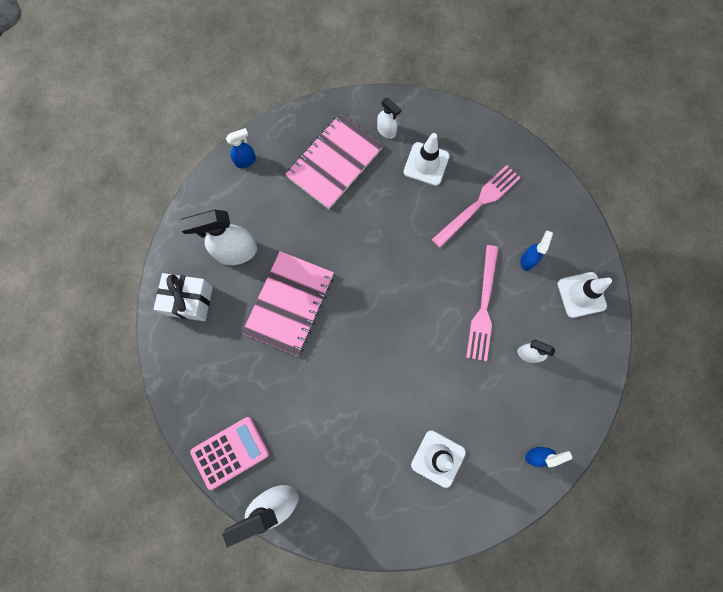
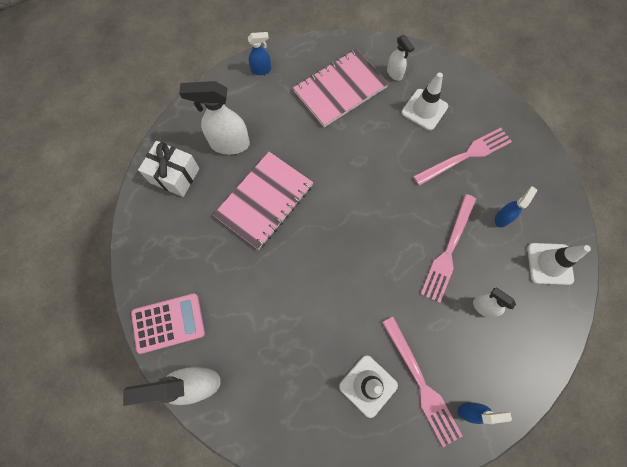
camera: 15 degrees right, 5 degrees down
none -> pink fork [382,317,462,447]

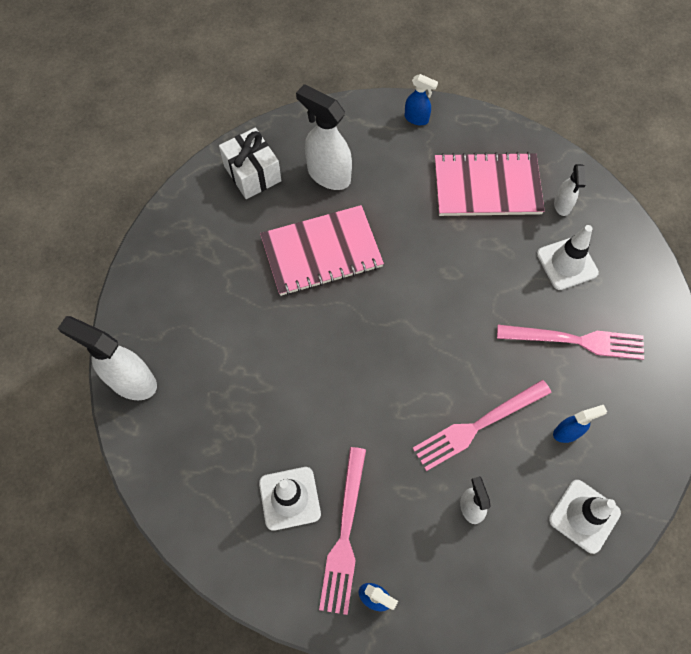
camera: 35 degrees right, 5 degrees down
pink calculator [131,293,205,354] -> none

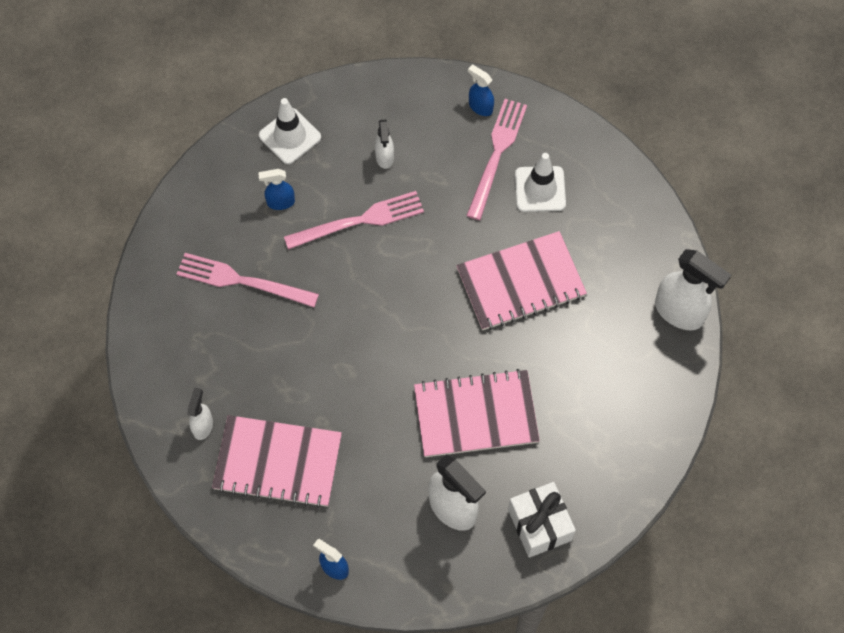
camera: 170 degrees left, 0 degrees up
white traffic cone [537,225,599,290] -> none
none -> pink notebook [456,231,587,331]

